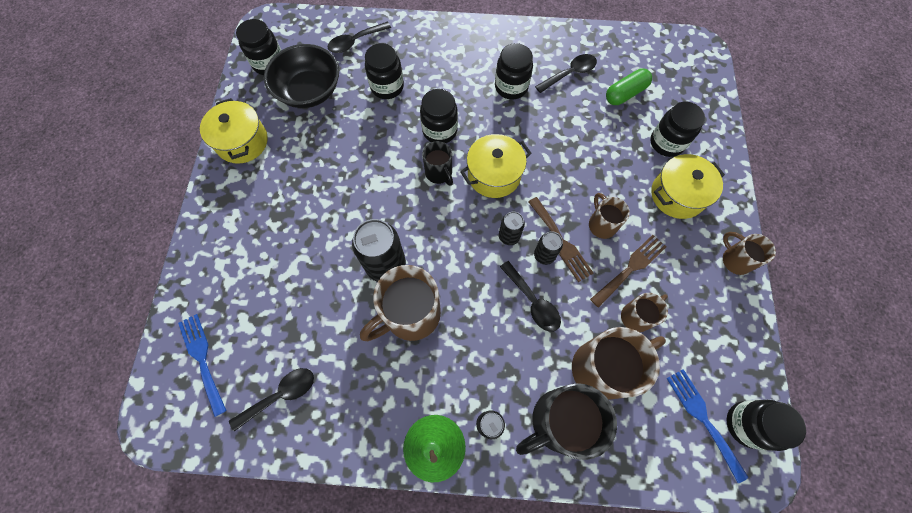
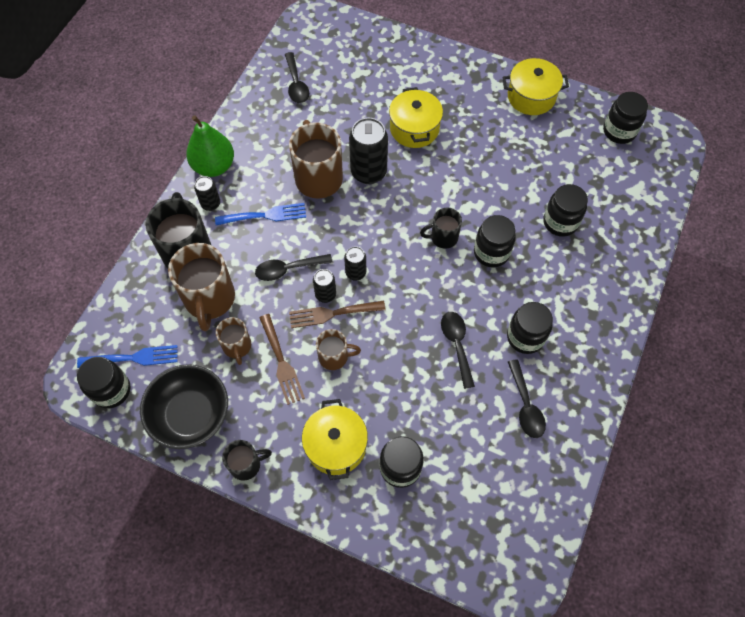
camera: 110 degrees right, 5 degrees down
blue fork [178,314,227,417] -> blue fork moved to [215,203,306,225]
black bowl [264,44,339,108] -> black bowl moved to [140,364,228,449]
black spoon [328,22,391,53] -> black spoon moved to [441,312,475,389]
yellow pot [460,134,532,198] -> yellow pot moved to [389,87,443,148]
green capsule [606,68,652,105] -> none
brown mug [723,232,776,275] -> black mug [222,440,272,481]

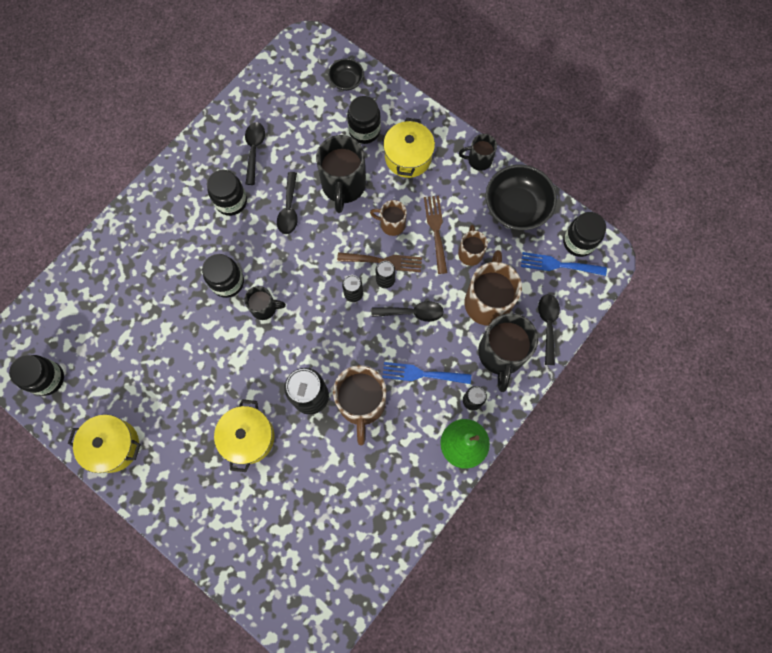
camera: 165 degrees left, 10 degrees up
black spoon [285,52,309,103] -> black spoon moved to [538,294,560,365]
black jar [543,184,588,237] -> none
none -> black mug [316,135,366,213]
none -> black bowl [328,58,364,91]

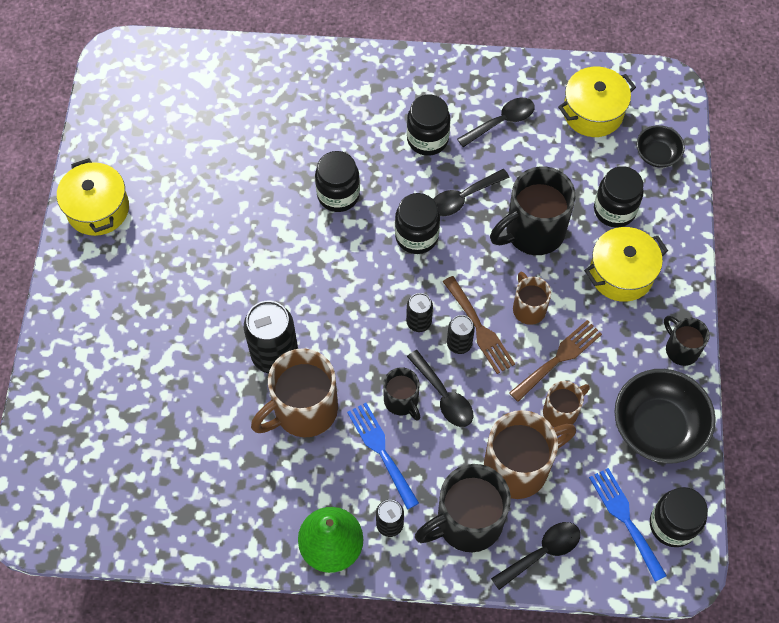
camera: 55 degrees right, 10 degrees down
black jar [9,355,64,396] -> black jar moved to [395,193,440,254]
yellow pot [214,399,275,472] -> yellow pot moved to [558,67,636,137]
black mug [244,286,286,320] -> black mug moved to [383,367,420,420]

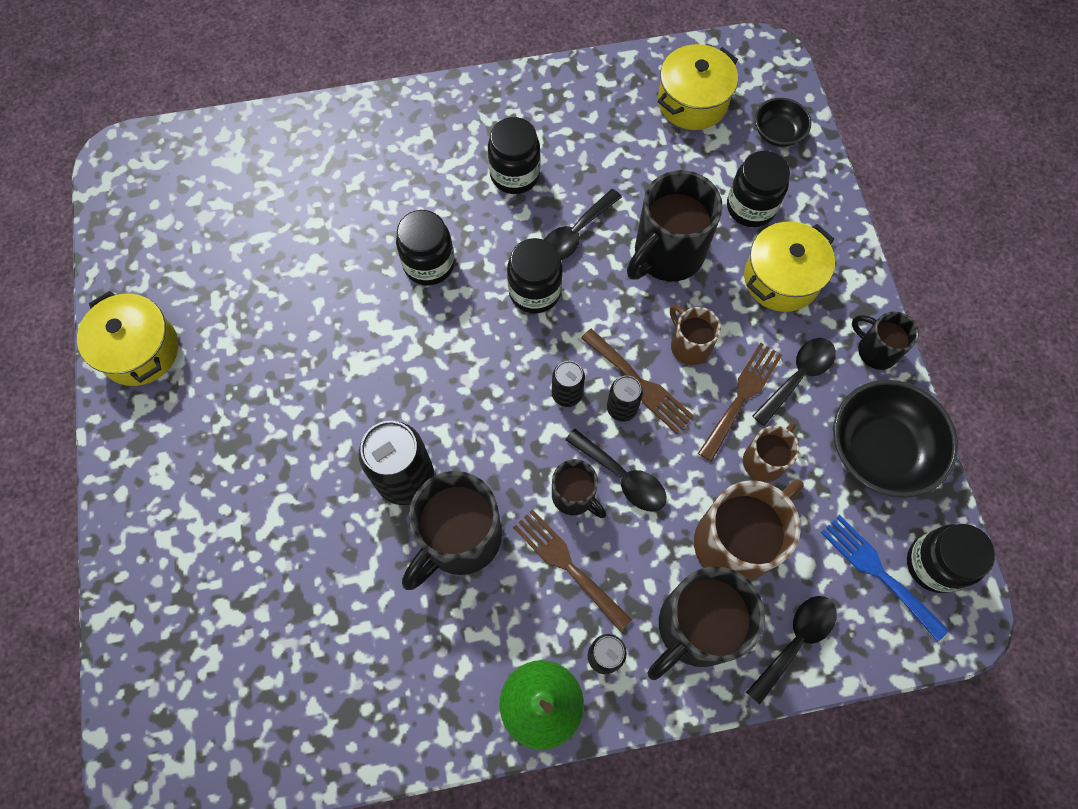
camera: 15 degrees left, 5 degrees up
brown mug [251,348,338,437] -> black mug [402,471,502,590]
blue fork [347,403,419,510] -> brown fork [513,509,632,632]
black spoon [457,98,535,147] -> black spoon moved to [752,338,836,426]

